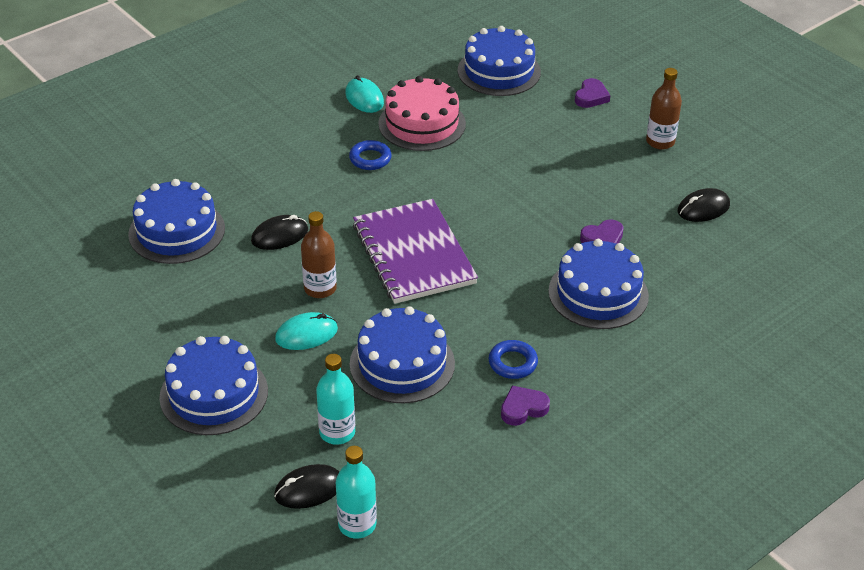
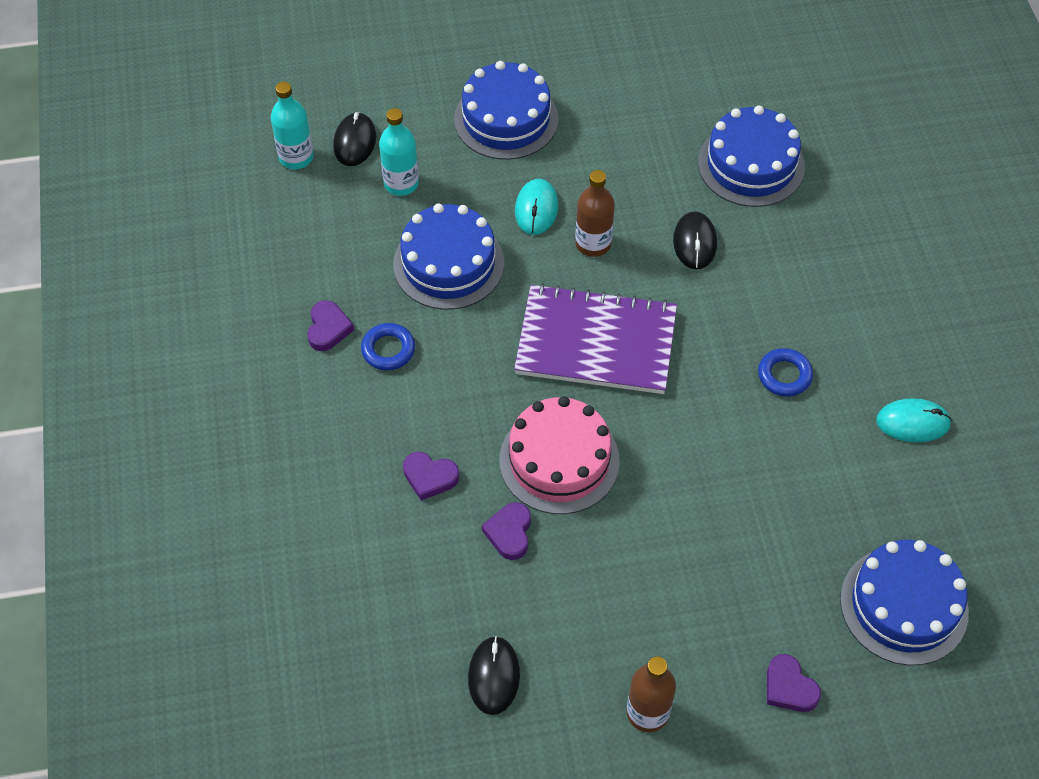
camera: 120 degrees right, 15 degrees up
pink cake [378,76,466,151] -> pink cake moved to [500,396,620,514]
blue cake [548,239,649,329] -> purple heart [403,452,459,501]

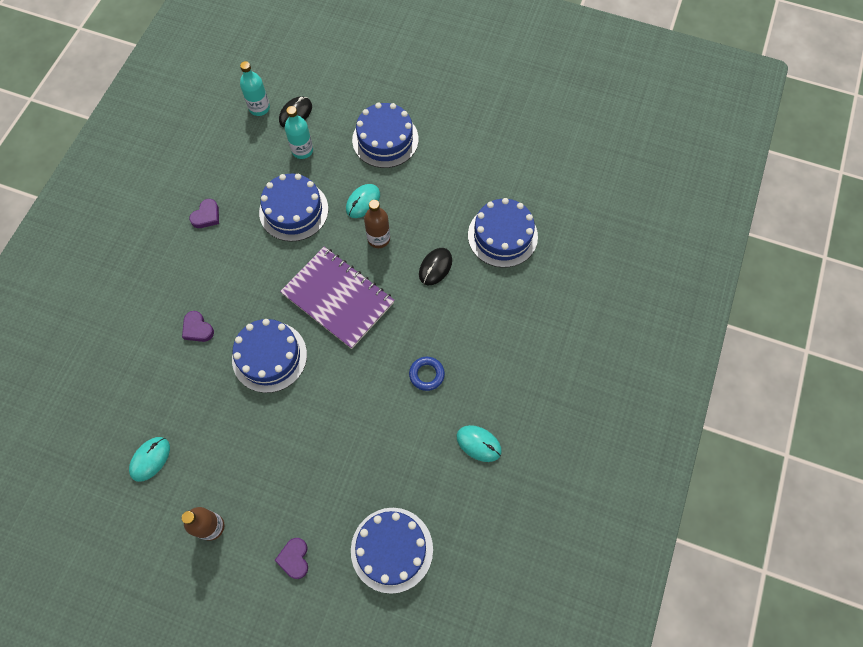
camera: 30 degrees right, 10 degrees up
blue ring [361,323,415,371] -> none
black mouse [468,636,520,715] -> turquoise mouse [129,437,170,482]
purple heart [482,502,531,560] -> none
pink cake [500,396,620,514] -> blue cake [232,319,307,393]

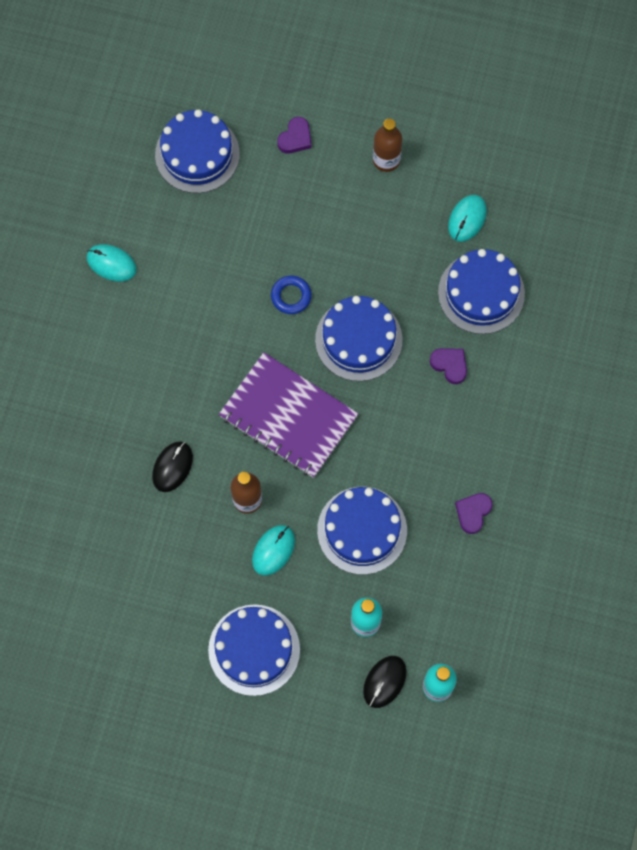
camera: 175 degrees right, 5 degrees up
purple heart [274,538,308,579] -> purple heart turned 45 degrees clockwise [277,117,312,154]
blue ring [409,357,445,391] -> blue ring moved to [271,275,312,314]
blue cake [468,198,538,267] -> blue cake moved to [438,249,525,334]

